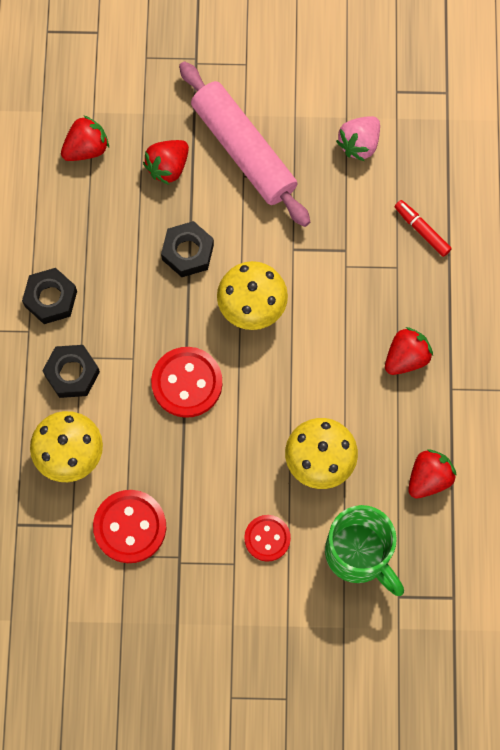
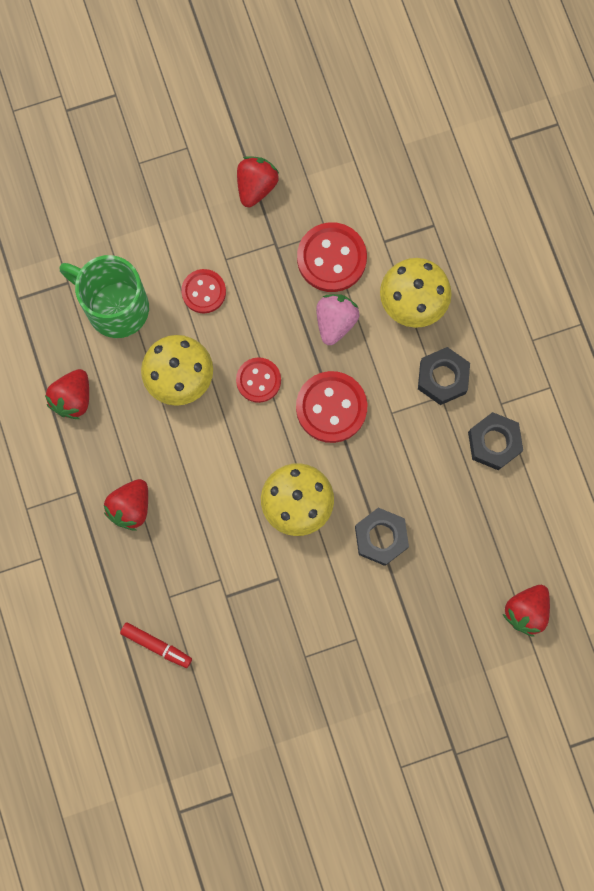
camera: 160 degrees right, 5 degrees up
red strawberry [143,140,189,185] -> red strawberry moved to [237,157,279,207]
pink rolling pin [179,61,310,227] -> none
pink strawberry [336,116,380,161] -> pink strawberry moved to [316,294,359,345]
none -> red button [236,357,281,403]

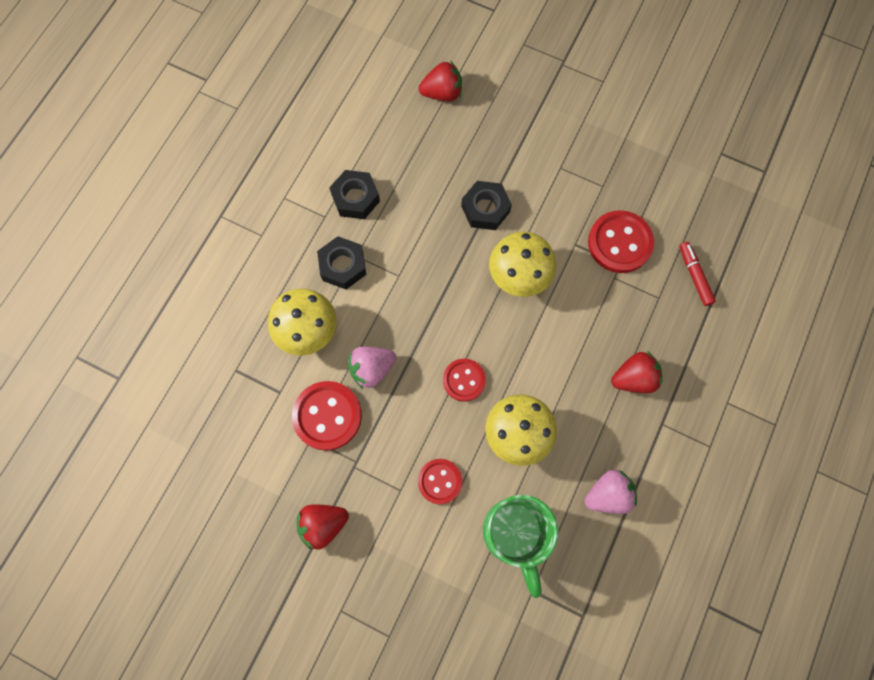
camera: 135 degrees left, 5 degrees down
red strawberry [45,369,89,419] -> pink strawberry [585,470,637,514]
red button [296,371,367,443] -> red button moved to [588,210,654,273]

